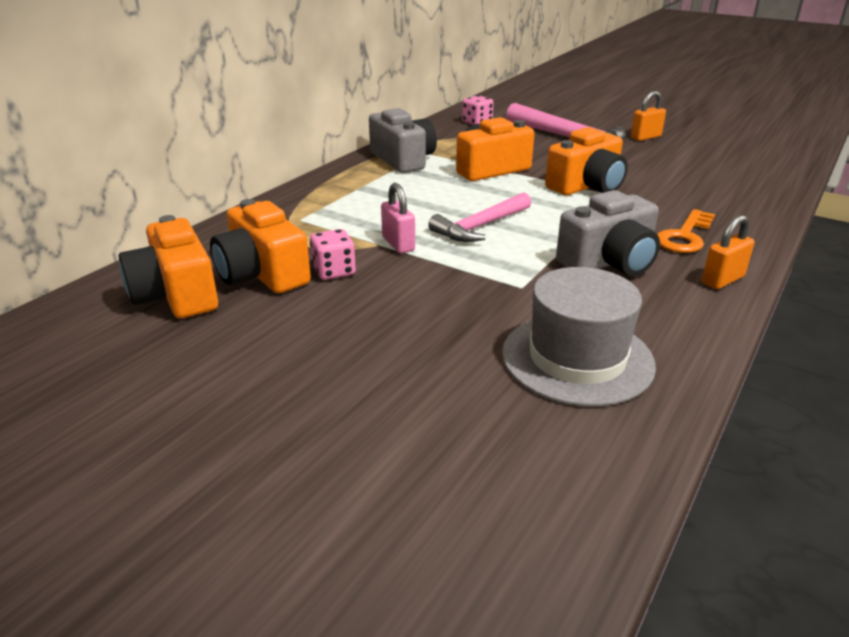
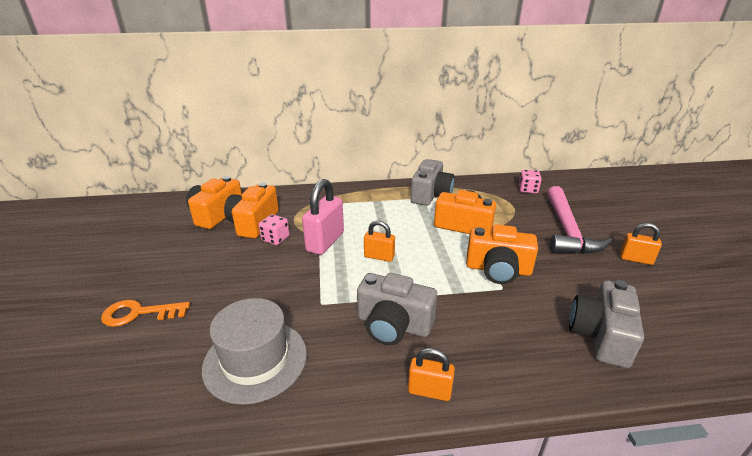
camera: 50 degrees right, 0 degrees up
pink padlock [381,183,415,253] -> pink padlock [302,179,344,255], size x1.69
pink hammer [428,192,531,242] -> orange padlock [364,220,395,262]
orange key [657,209,715,253] -> orange key moved to [101,300,190,327]
none -> grey camera [569,280,644,368]

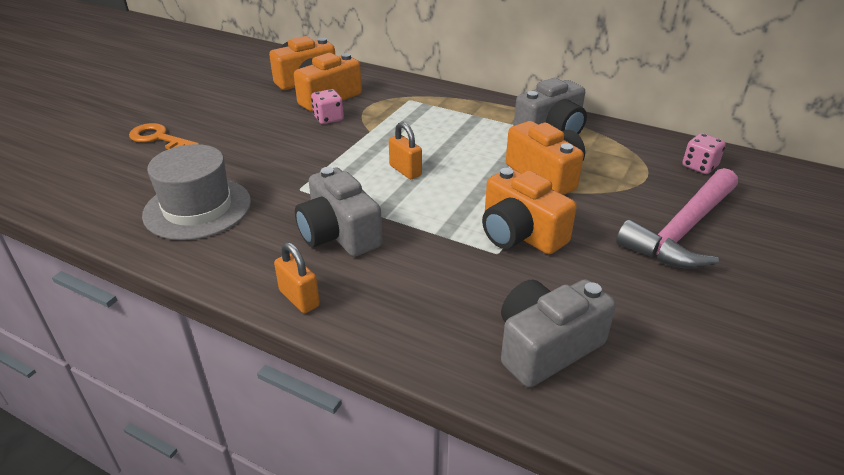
camera: 35 degrees right, 5 degrees up
pink padlock [302,179,344,255] -> none
orange padlock [620,223,662,265] -> none

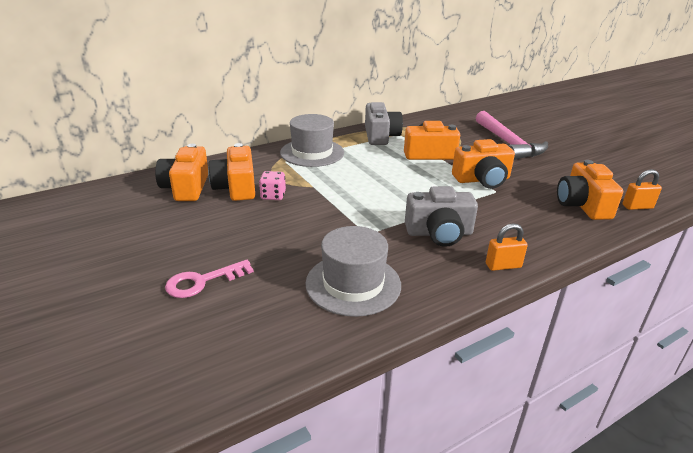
camera: 60 degrees left, 5 degrees down
orange key [129,123,199,149] -> pink key [165,260,254,298]
orange padlock [389,122,422,179] -> orange padlock moved to [622,169,662,210]
grey camera [501,279,616,388] -> orange camera [557,160,623,220]
pink dice [682,133,726,174] -> none
none -> grey hat [280,114,344,167]

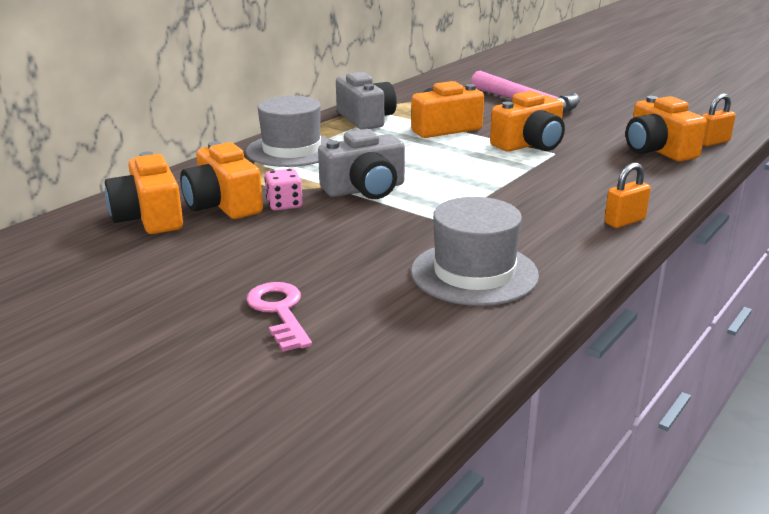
camera: 20 degrees left, 5 degrees down
pink key [165,260,254,298] -> pink key turned 120 degrees clockwise [246,282,312,352]
grey camera [405,186,478,247] -> grey camera moved to [318,129,405,199]

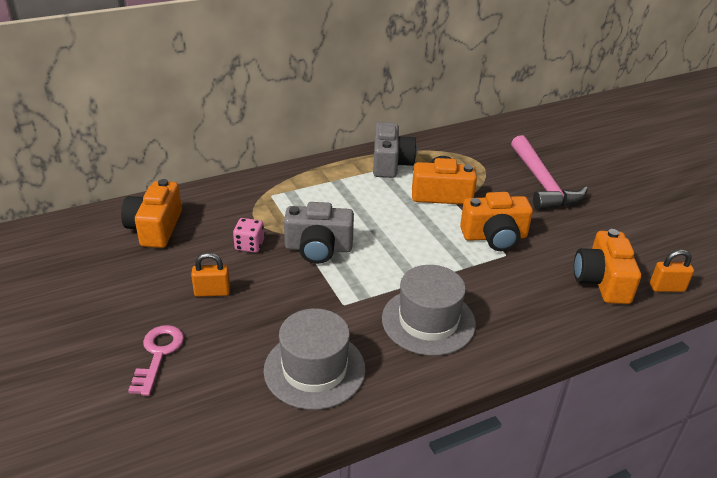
camera: 25 degrees right, 10 degrees up
orange camera [180,141,263,219] -> none
grey hat [246,96,332,167] -> grey hat moved to [382,265,476,356]
orange padlock [604,163,651,228] -> orange padlock moved to [191,253,230,297]

